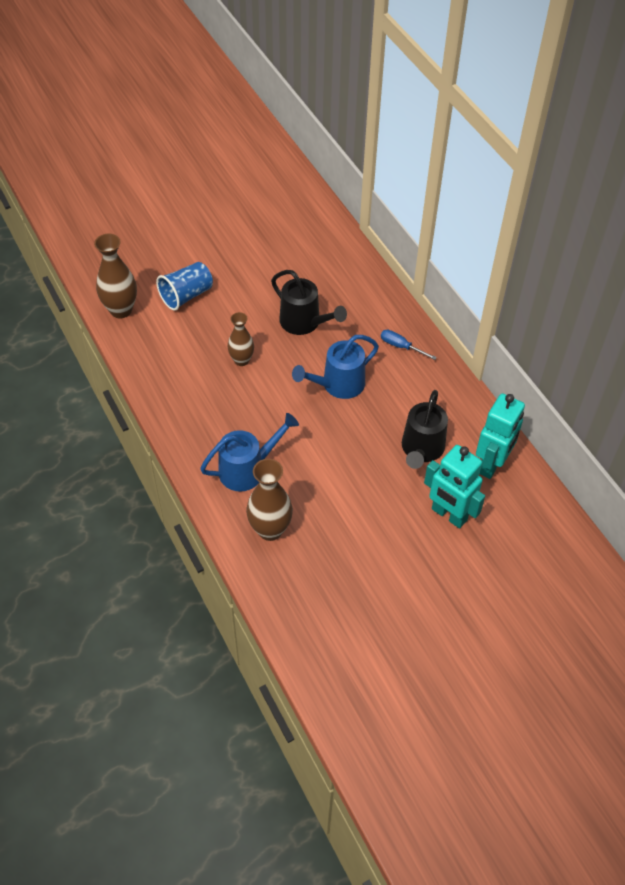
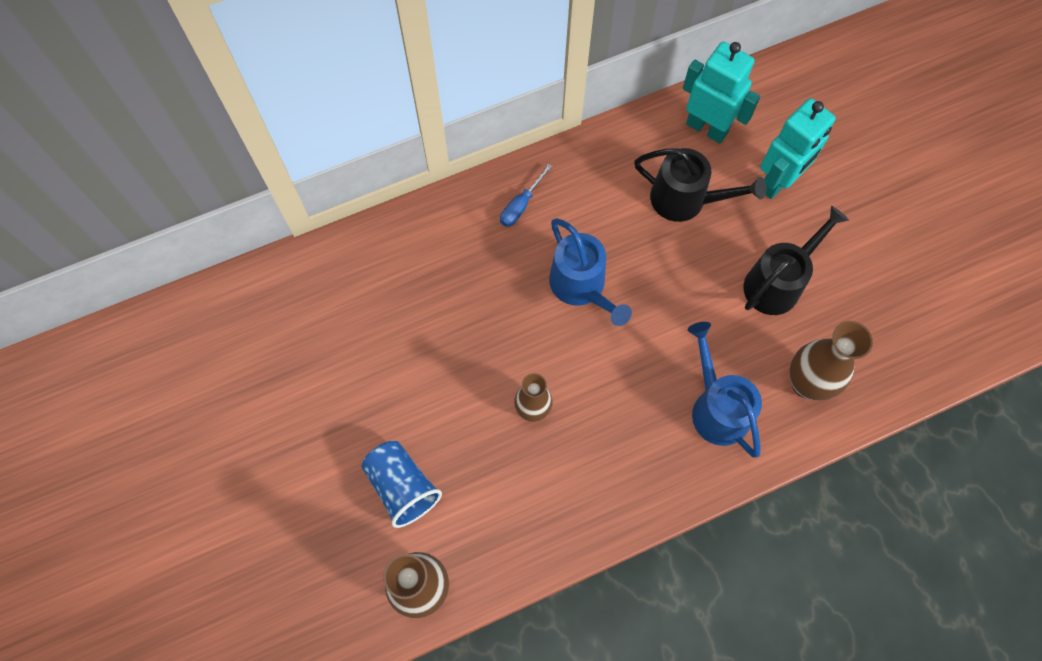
camera: 85 degrees left, 15 degrees up
black watering can [271,270,347,335] -> black watering can moved to [743,206,849,315]

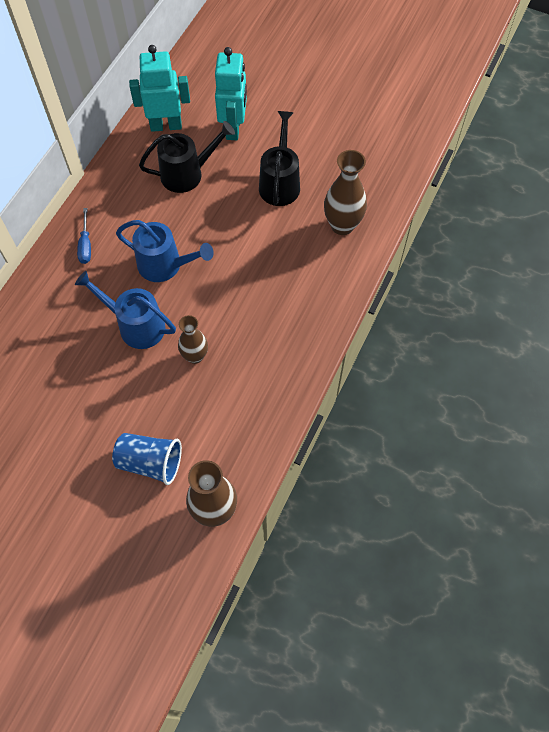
camera: 40 degrees left, 5 degrees down
blue watering can [688,322,762,458] -> blue watering can moved to [75,271,176,349]

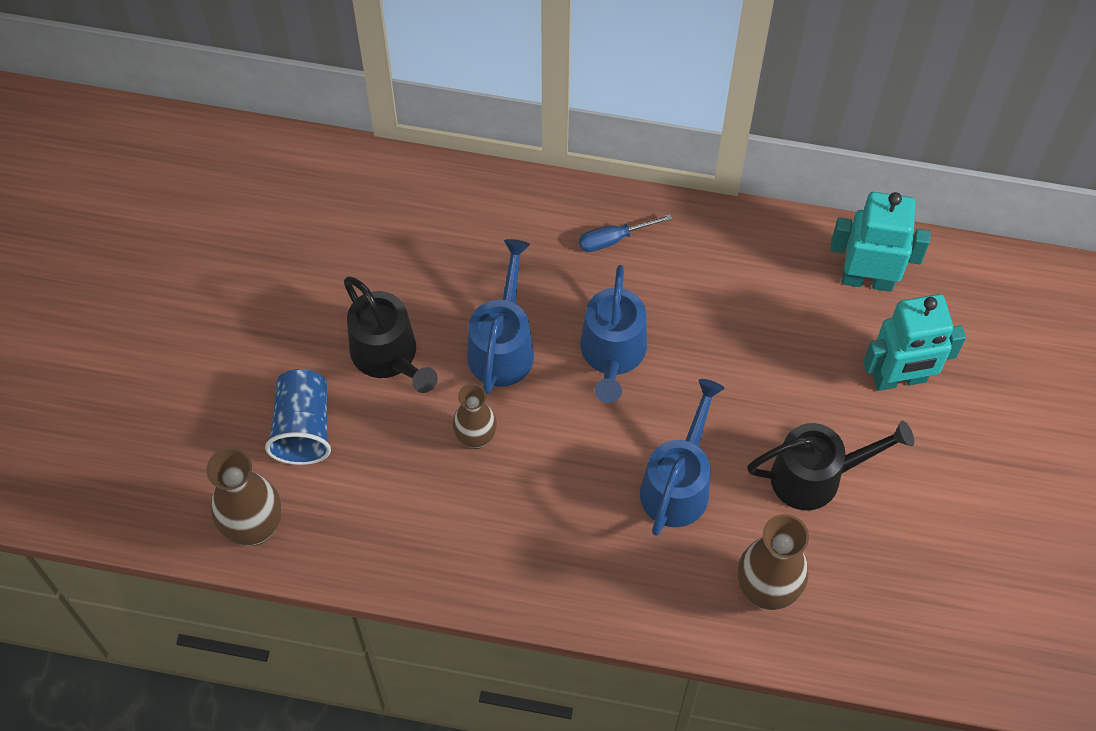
camera: 75 degrees right, 0 degrees up
turquoise robot [129,45,190,132] -> turquoise robot turned 60 degrees counterclockwise [830,192,931,292]
black watering can [139,121,235,193] -> black watering can moved to [344,276,438,393]
none -> blue watering can [640,379,724,536]

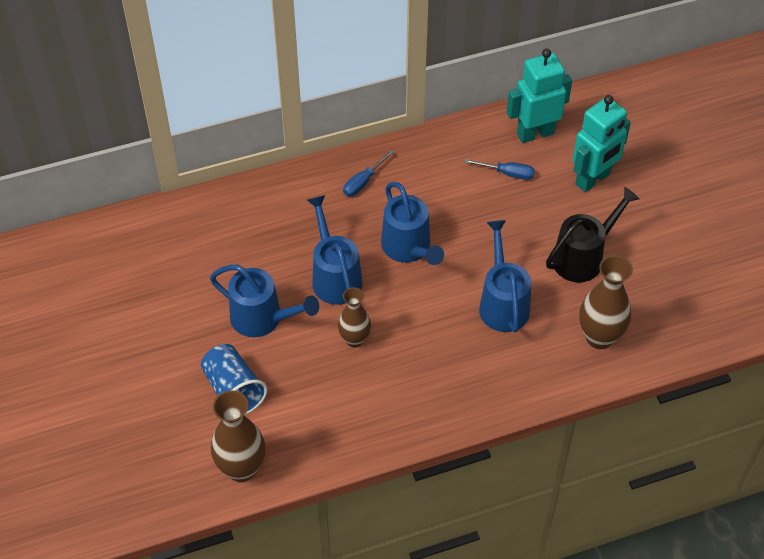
camera: 30 degrees left, 10 degrees down
black watering can [344,276,438,393] -> blue watering can [210,265,319,337]
none -> blue screwdriver [464,159,535,180]

